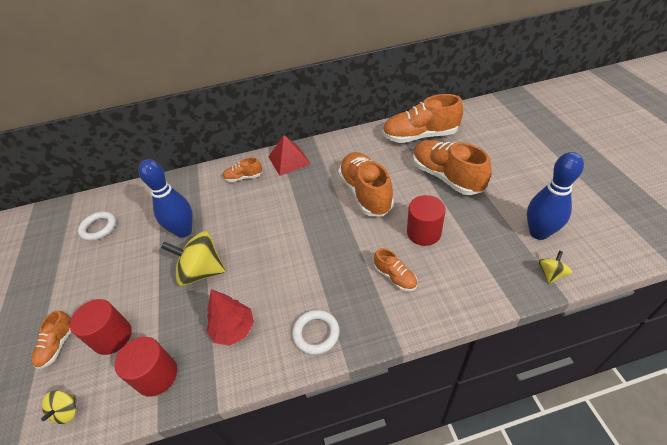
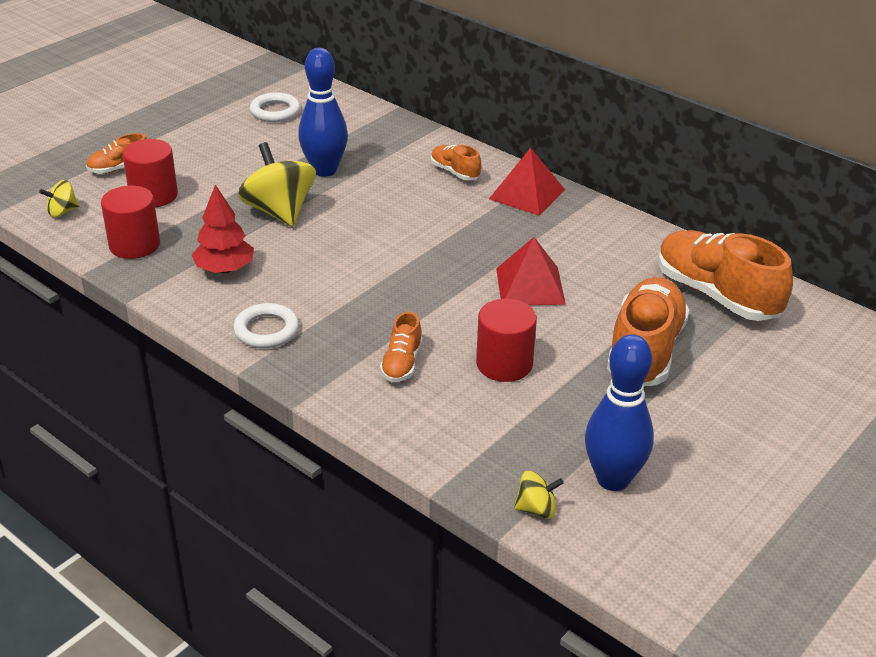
camera: 50 degrees right, 10 degrees down
orange shoe [338,152,394,216] -> red pyramid [496,237,566,305]

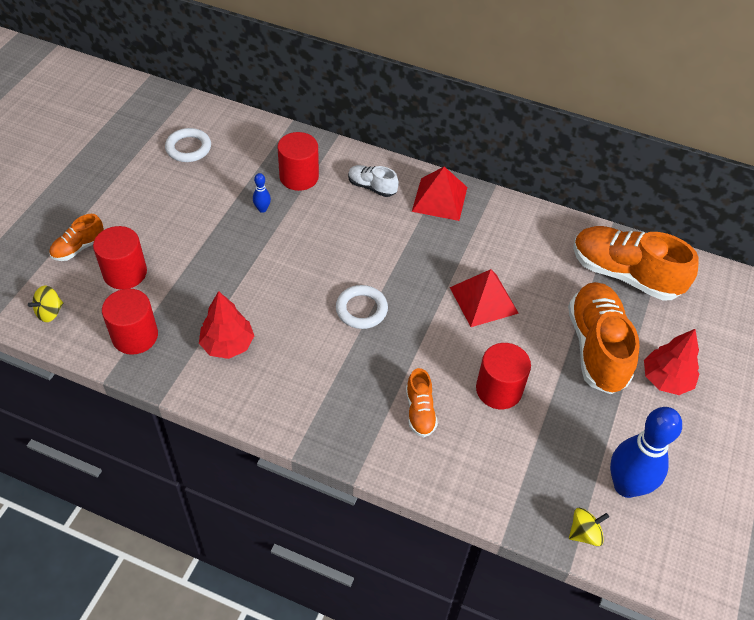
camera: 20 degrees left, 15 degrees up
white ring [233,303,299,348] -> white ring moved to [336,285,388,329]
yellow spinning top [238,142,316,227] -> none
blue bowling pin [298,48,348,177] -> blue bowling pin [253,173,271,213], size x0.42
orange shoe [431,145,481,180] -> white shoe [348,165,399,197]
none -> red cylinder [277,132,319,191]
none -> red tree [644,329,699,395]

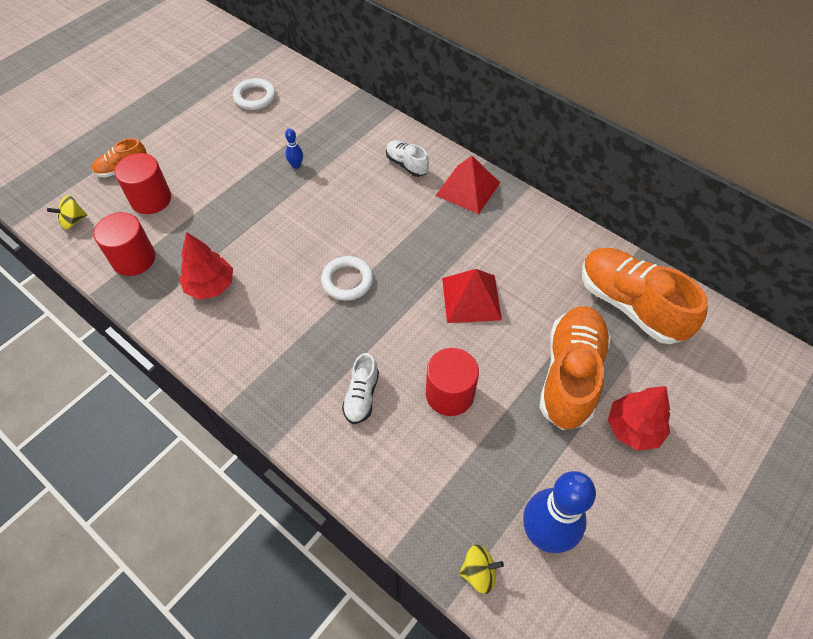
camera: 20 degrees right, 5 degrees up
red cylinder [277,132,319,191] -> none
orange shoe [406,368,438,437] -> white shoe [342,353,379,424]

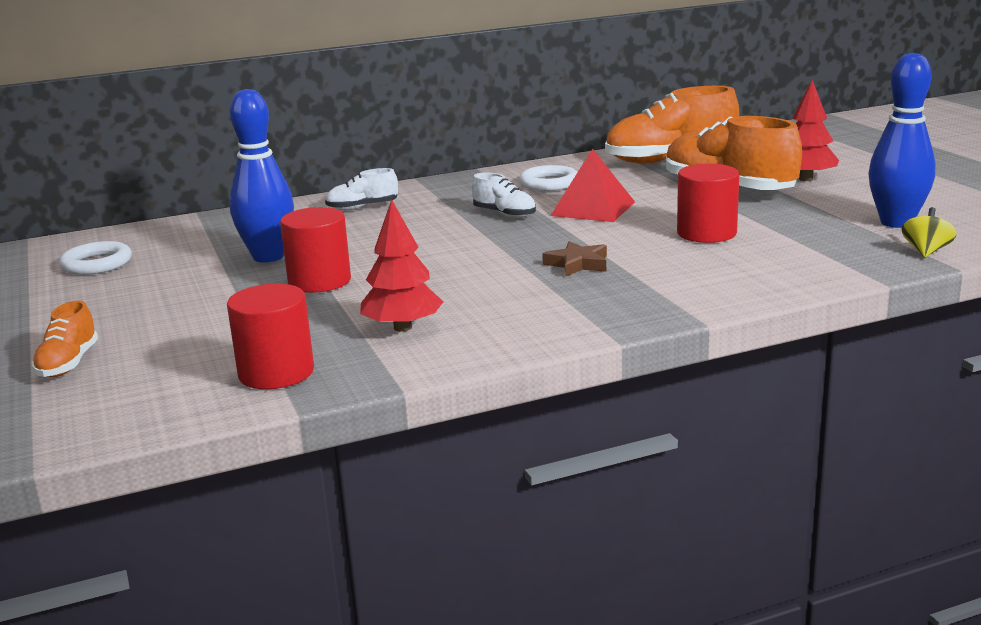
camera: 60 degrees left, 35 degrees down
yellow spinning top [47,195,87,229] -> none
red cylinder [115,153,171,214] -> red cylinder moved to [280,207,351,293]
blue bowling pin [285,129,303,169] -> blue bowling pin [229,89,294,262], size x2.39
white ring [321,256,373,301] -> white ring moved to [519,165,577,191]
white shoe [342,353,379,424] -> white shoe moved to [472,173,536,218]
red pyramid [435,156,500,214] -> none
none -> brown star [542,241,607,276]

